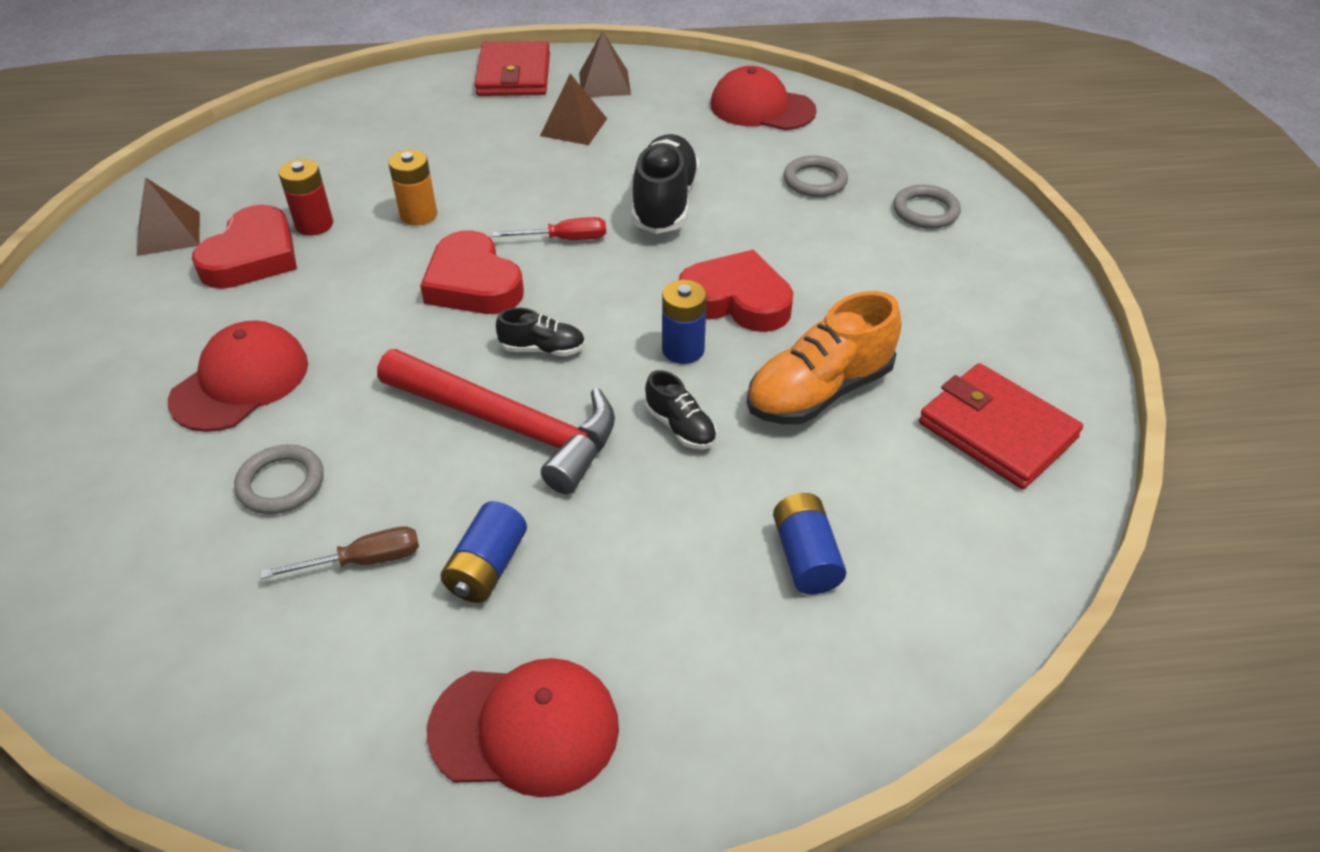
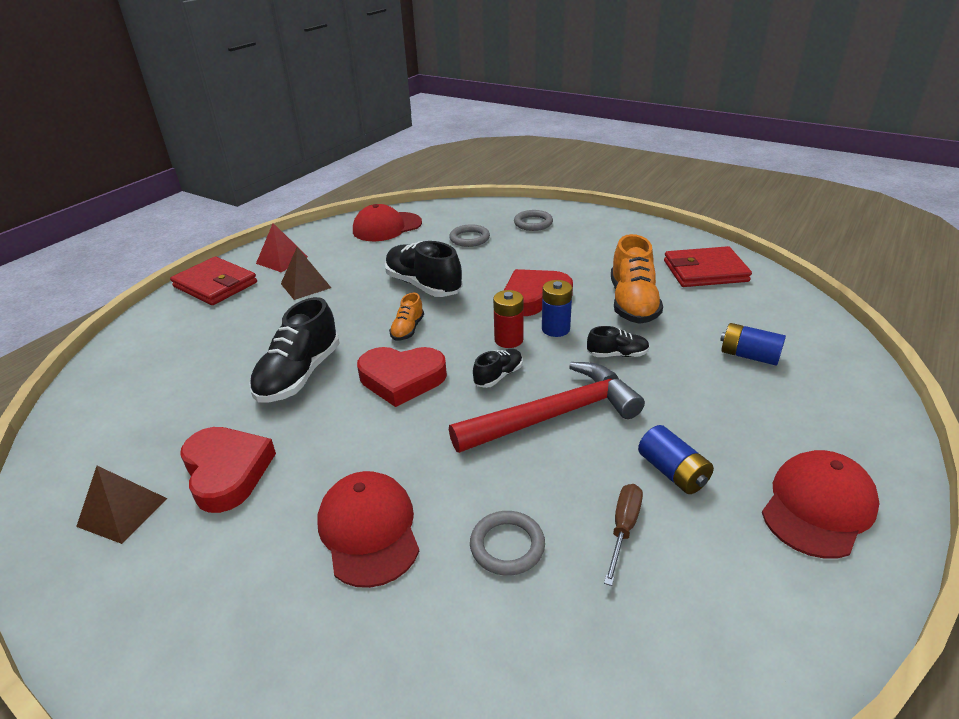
camera: 50 degrees left, 10 degrees down
red battery [279,159,333,236] -> red battery moved to [493,290,524,348]
orange battery [388,150,437,226] -> black shoe [249,297,340,403]
red screwdriver [492,217,606,240] -> orange shoe [389,293,424,341]
brown pyramid [579,31,631,97] -> red pyramid [256,223,308,272]

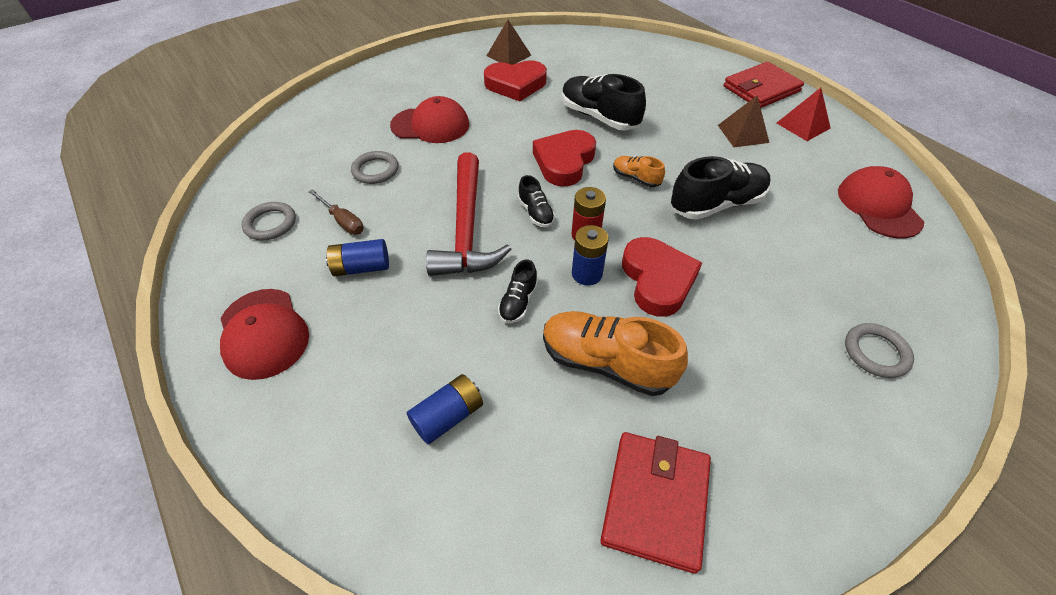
camera: 110 degrees right, 15 degrees up
grey ring [449,224,490,247] -> grey ring moved to [241,202,296,240]

